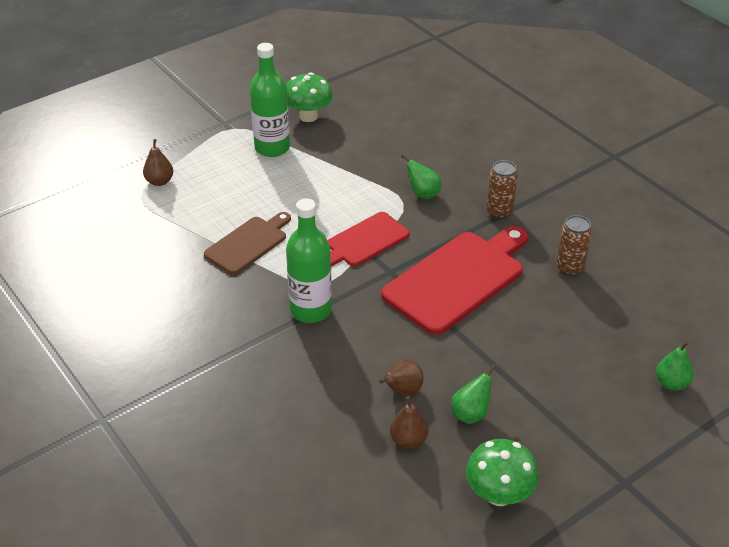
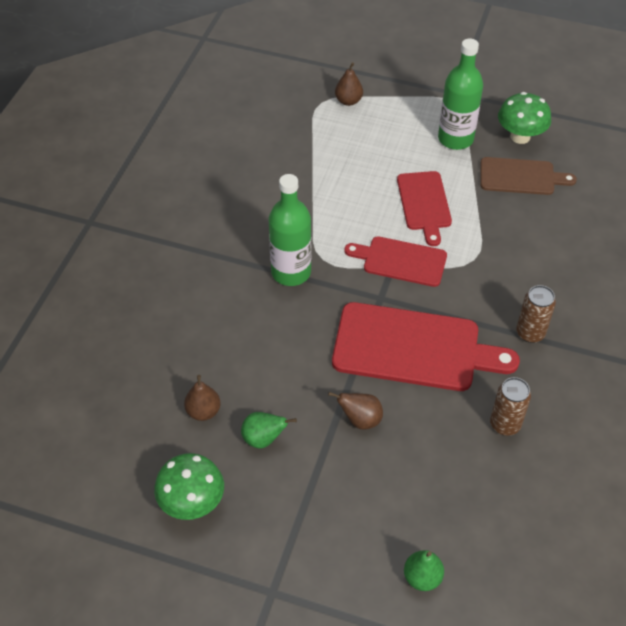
camera: 55 degrees right, 10 degrees up
brown cutting board [204,212,291,275] -> brown cutting board moved to [480,157,577,195]
brown pear [379,360,424,396] -> brown pear moved to [328,392,383,430]
green pear [401,154,441,199] -> none
none -> red cutting board [397,171,452,246]

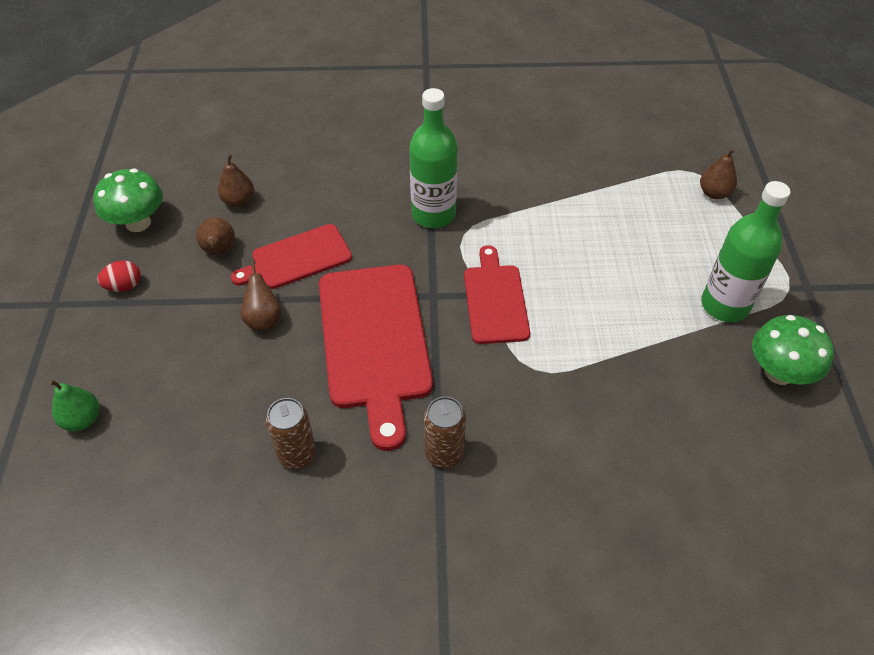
camera: 70 degrees right, 0 degrees up
green pear [241,412,297,449] -> brown pear [196,217,235,255]
red cutting board [397,171,452,246] -> red cutting board moved to [231,224,352,289]
brown cutting board [480,157,577,195] -> none
none -> red egg [97,261,141,292]

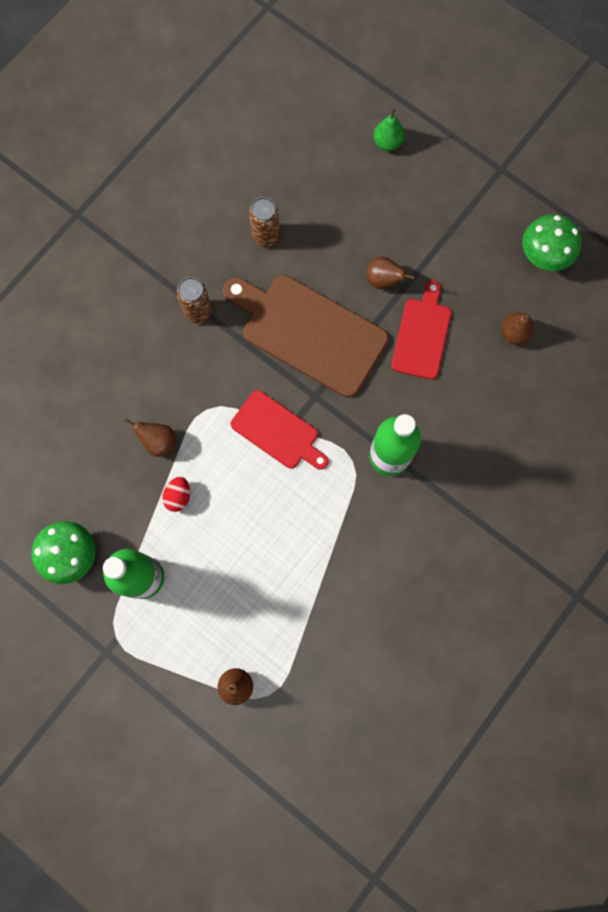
camera: 130 degrees right, 25 degrees up
red egg [97,261,141,292] -> red egg moved to [162,477,190,512]
brown pear [196,217,235,255] -> brown pear moved to [124,418,177,457]
red cutting board [319,265,433,451] -> brown cutting board [223,275,388,397]

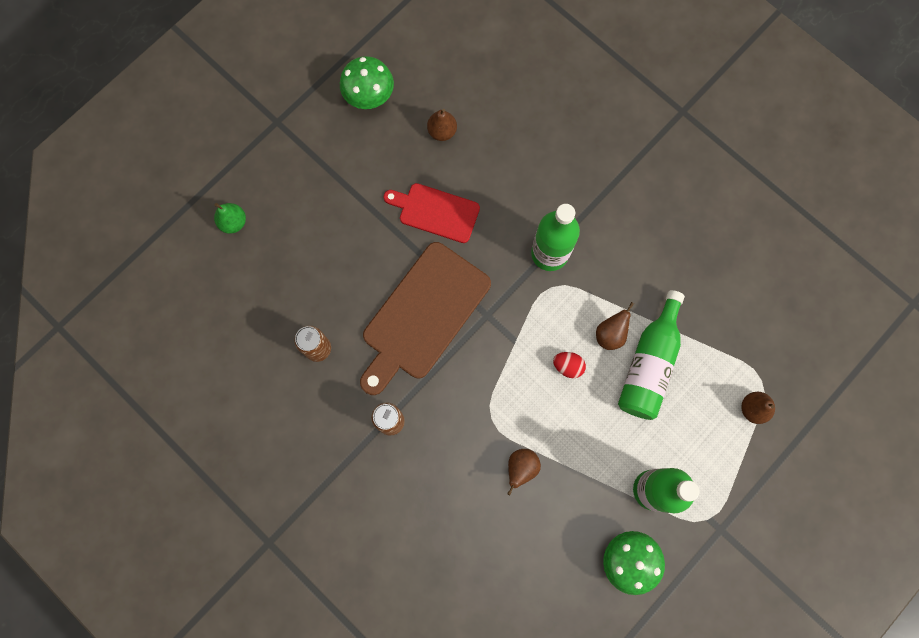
camera: 85 degrees left, 0 degrees up
red egg [162,477,190,512] -> red egg moved to [553,352,586,378]
red cutting board [231,390,329,470] -> none
brown pear [366,256,415,289] -> brown pear moved to [596,302,634,350]
none -> green bottle [618,290,685,420]

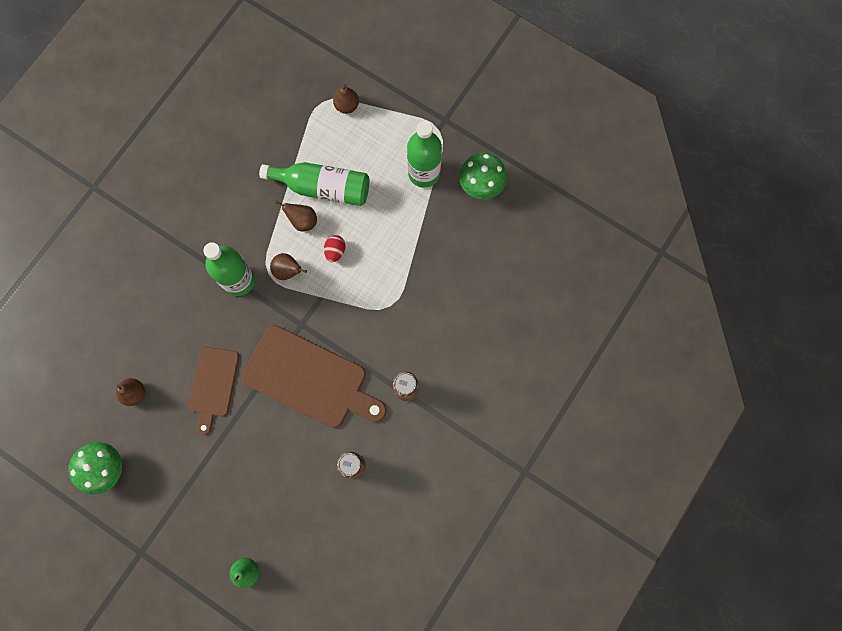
camera: 100 degrees left, 0 degrees up
red cutting board [383,183,480,243] -> brown cutting board [188,347,239,435]
brown pear [507,449,541,495] -> brown pear moved to [270,253,307,280]

